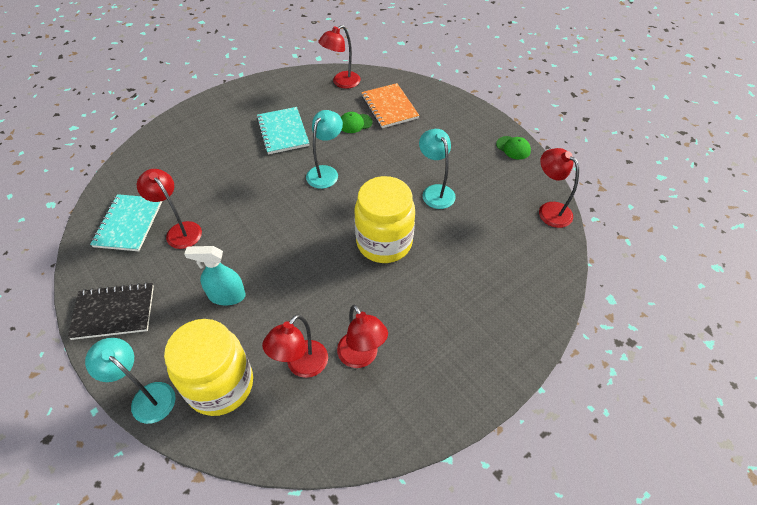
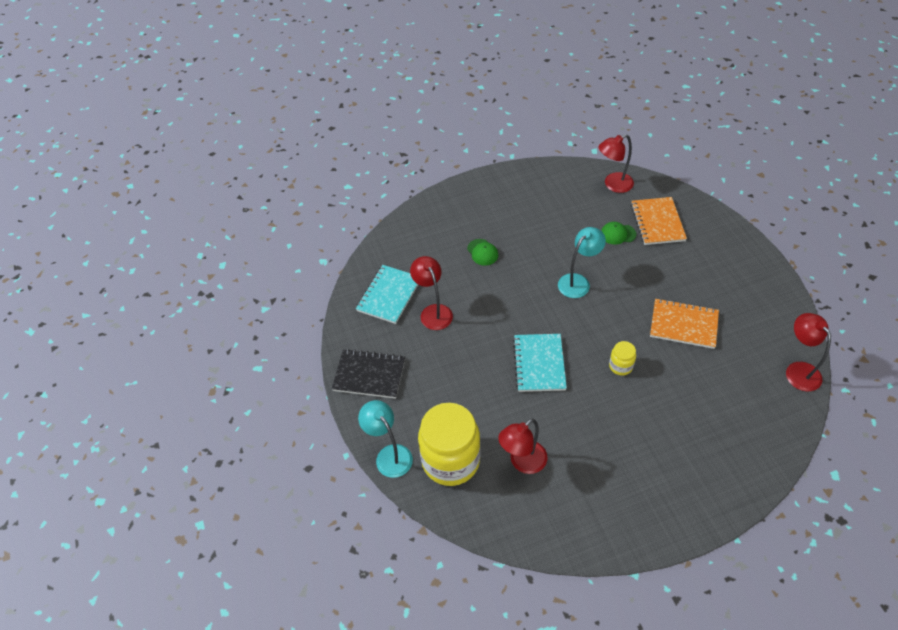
camera: 20 degrees right, 0 degrees up
turquoise spray bottle [184,246,246,305] -> none
turquoise notebook [256,107,309,155] -> turquoise notebook moved to [513,334,567,392]
red lamp [337,304,388,368] -> none
yellow jar [355,176,415,263] -> yellow jar [609,341,636,375], size x0.44
turquoise lamp [419,129,456,209] -> orange notebook [650,298,719,349]
green cap [496,136,531,160] -> green cap moved to [467,239,498,266]

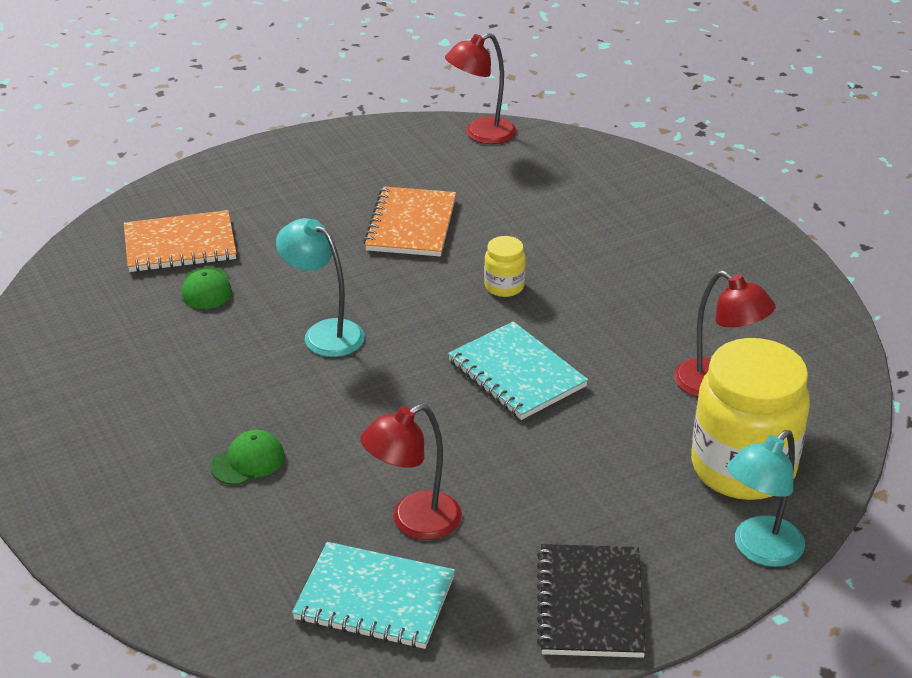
camera: 100 degrees left, 15 degrees down
turquoise notebook [513,334,567,392] -> turquoise notebook turned 60 degrees clockwise [448,321,588,420]
red lamp [599,134,634,193] -> none

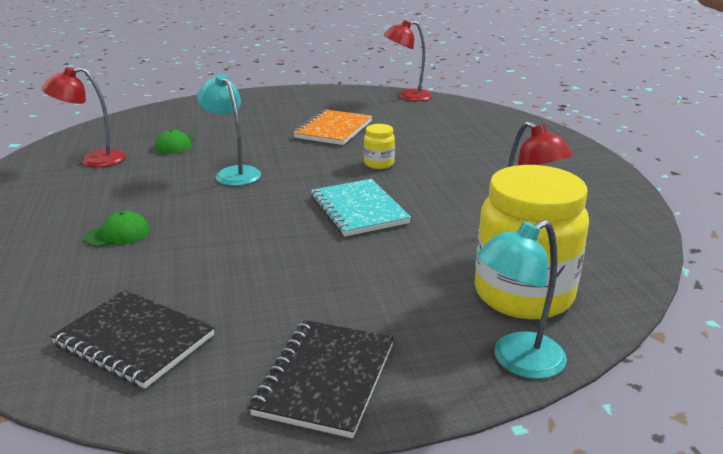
camera: 15 degrees right, 10 degrees down
orange notebook [124,210,236,272] -> none
turquoise notebook [292,542,455,649] -> black notebook [50,290,215,389]
red lamp [360,404,462,540] -> red lamp moved to [41,67,126,167]

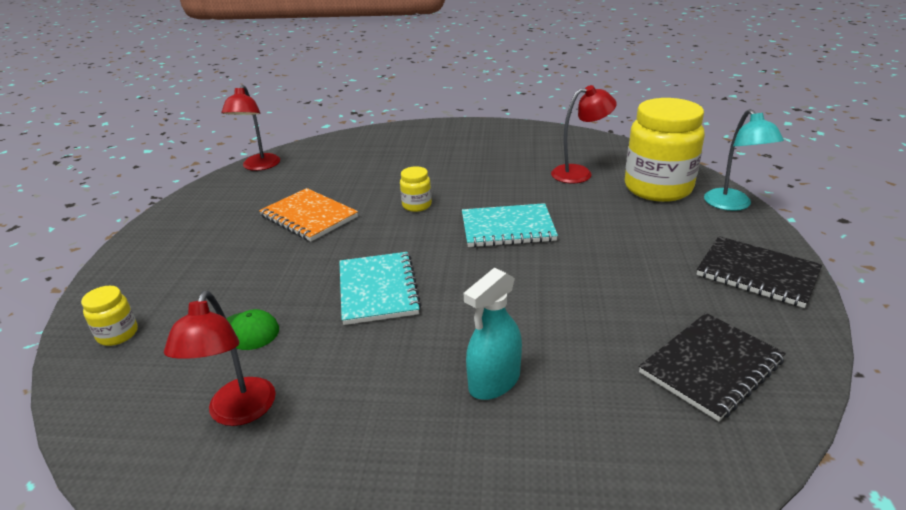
camera: 70 degrees left, 5 degrees up
green cap [84,211,150,247] -> turquoise spray bottle [464,268,522,400]
turquoise lamp [197,74,261,186] -> turquoise notebook [339,252,421,325]
none -> yellow jar [81,286,138,346]

